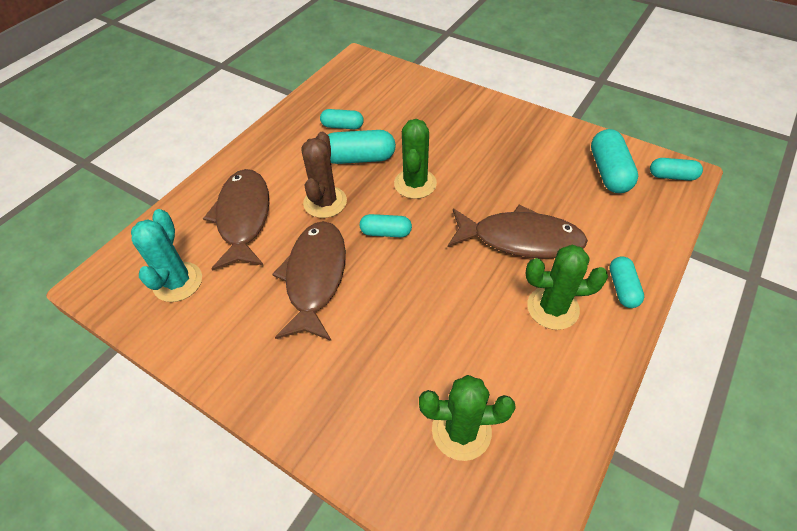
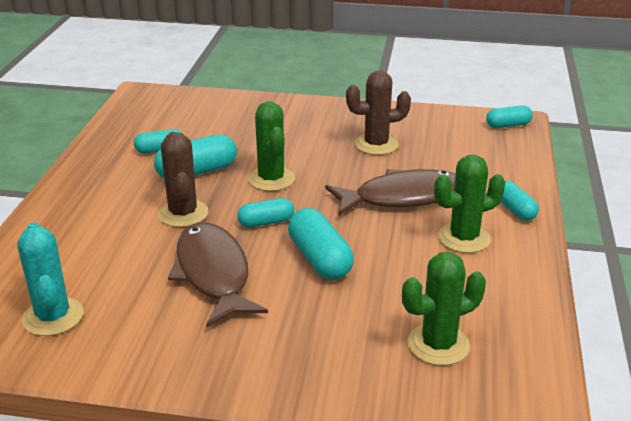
camera: 25 degrees left, 20 degrees down
brown fish [203,169,269,271] -> none
turquoise capsule [591,129,638,193] -> turquoise capsule moved to [288,208,354,280]
none -> brown cactus [346,71,411,155]

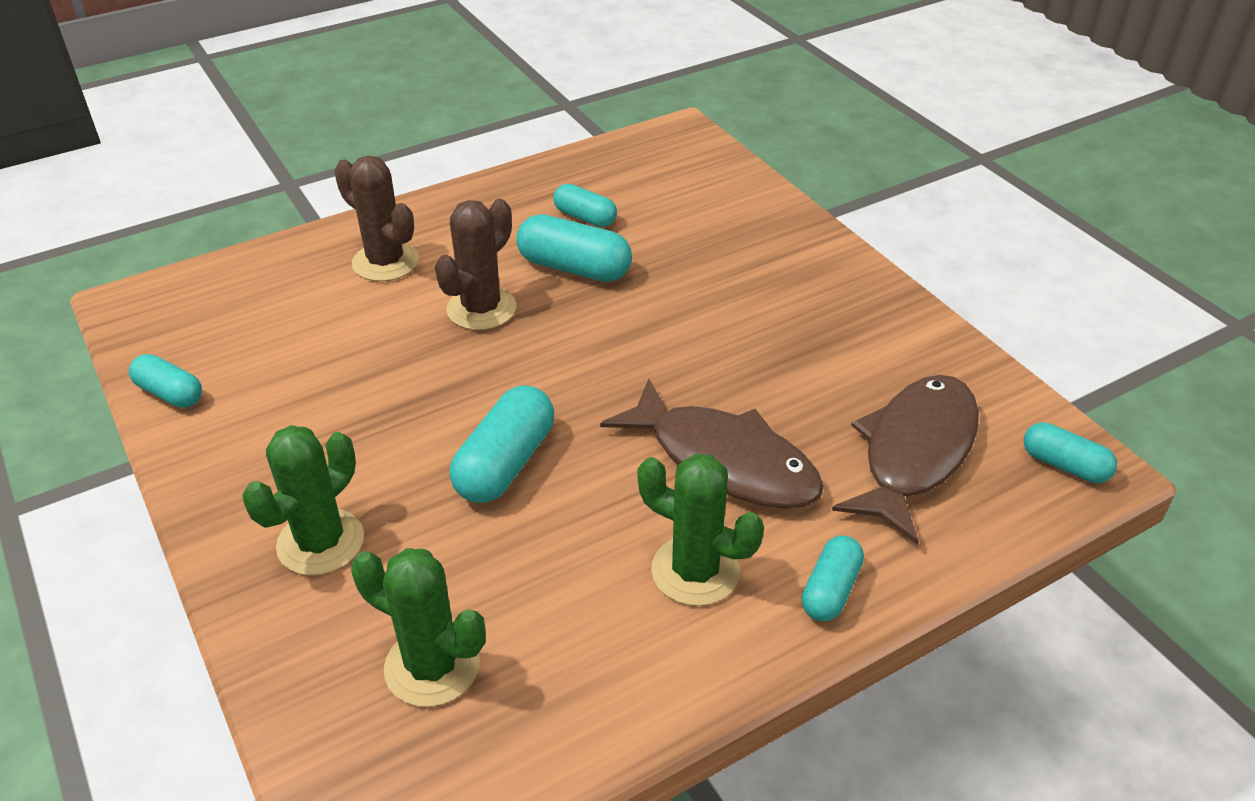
camera: 50 degrees right, 10 degrees up
turquoise cactus [17,222,83,336] -> none
brown fish [168,222,268,328] -> brown fish moved to [832,375,979,545]
turquoise capsule [237,198,294,228] -> turquoise capsule moved to [129,354,202,408]
green cactus [248,101,295,191] -> green cactus moved to [242,425,364,576]
brown cactus [346,71,411,155] -> brown cactus moved to [334,156,419,281]

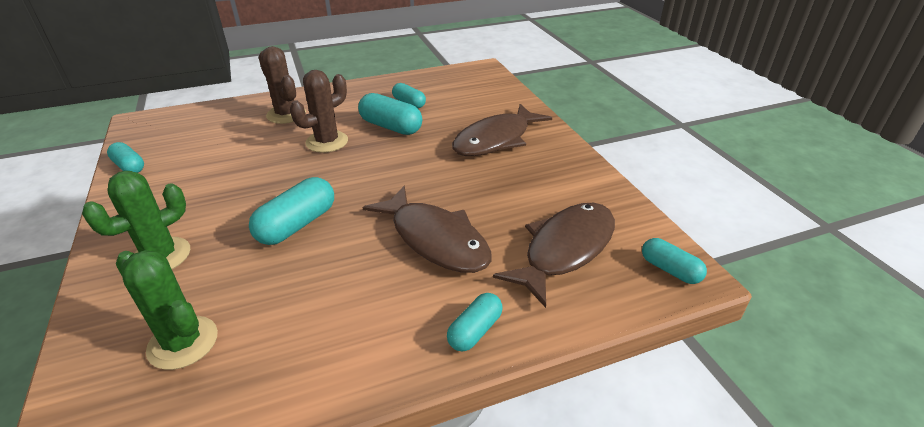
camera: 10 degrees right, 5 degrees down
green cactus [638,454,764,606] -> none
none -> brown fish [452,104,552,156]

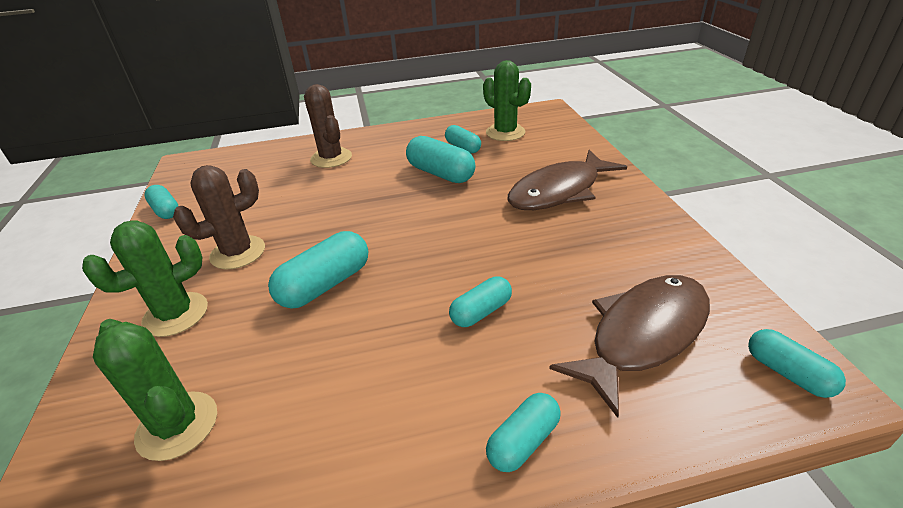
camera: 10 degrees right, 0 degrees up
brown cactus [290,70,348,153] -> brown cactus moved to [173,165,265,269]
brown fish [362,186,492,273] -> turquoise capsule [449,276,512,327]
none -> green cactus [483,60,531,141]

